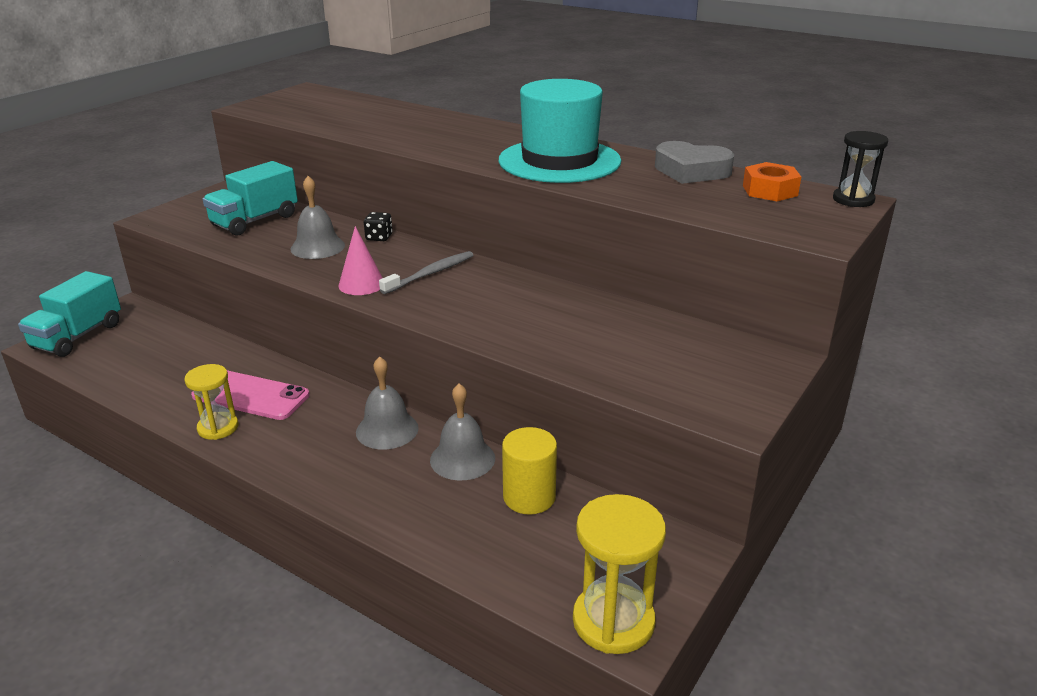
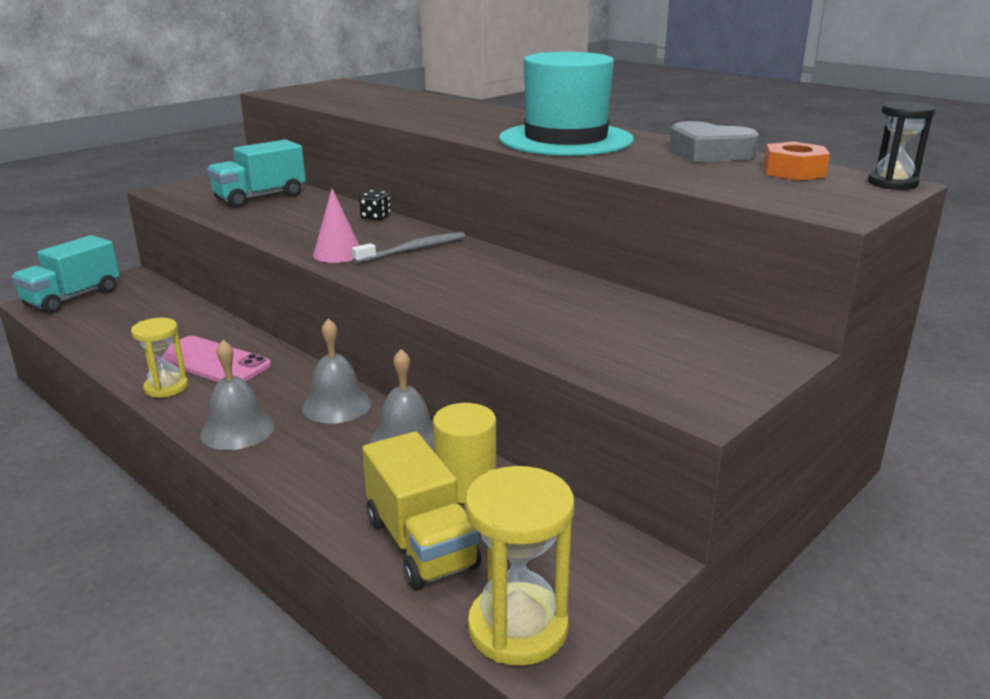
camera: 10 degrees right, 5 degrees down
grey bell [290,176,345,259] -> grey bell moved to [200,340,275,450]
none -> yellow truck [362,431,481,589]

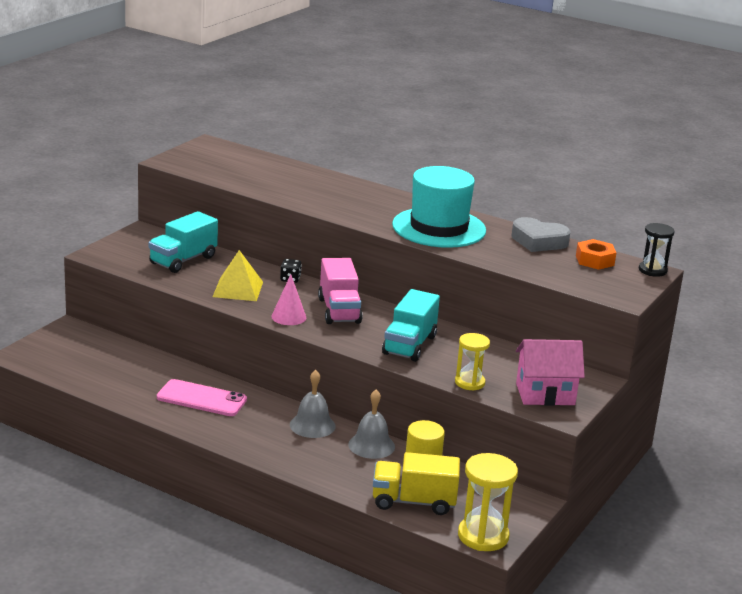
camera: 15 degrees left, 0 degrees up
turquoise truck [12,235,120,314] -> turquoise truck moved to [382,289,440,362]
yellow hourglass [131,318,188,398] -> yellow hourglass moved to [455,333,490,391]
grey bell [200,340,275,450] -> none
grey toothbrush [352,232,465,264] -> pink truck [318,258,363,324]
yellow truck [362,431,481,589] -> yellow truck turned 135 degrees clockwise [373,452,460,515]
none -> yellow pyramid [213,250,263,301]
none -> pink house [516,339,585,406]

